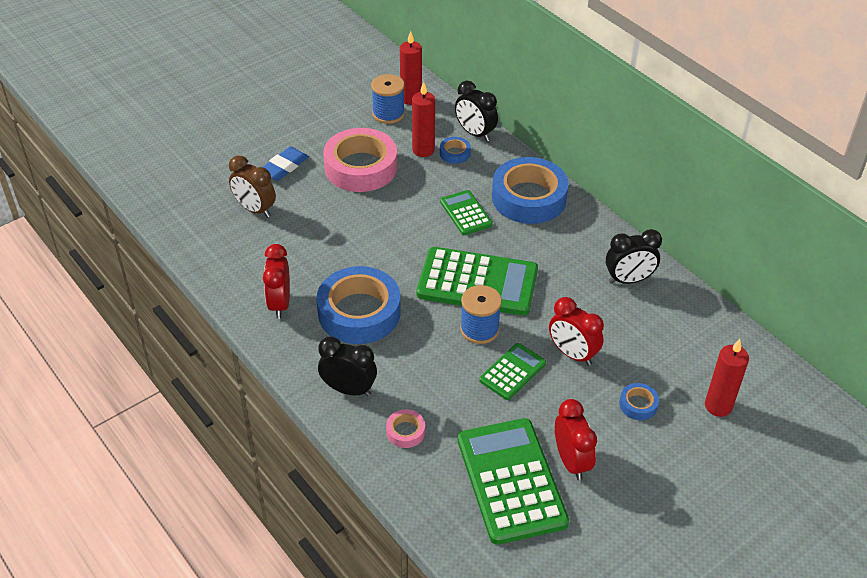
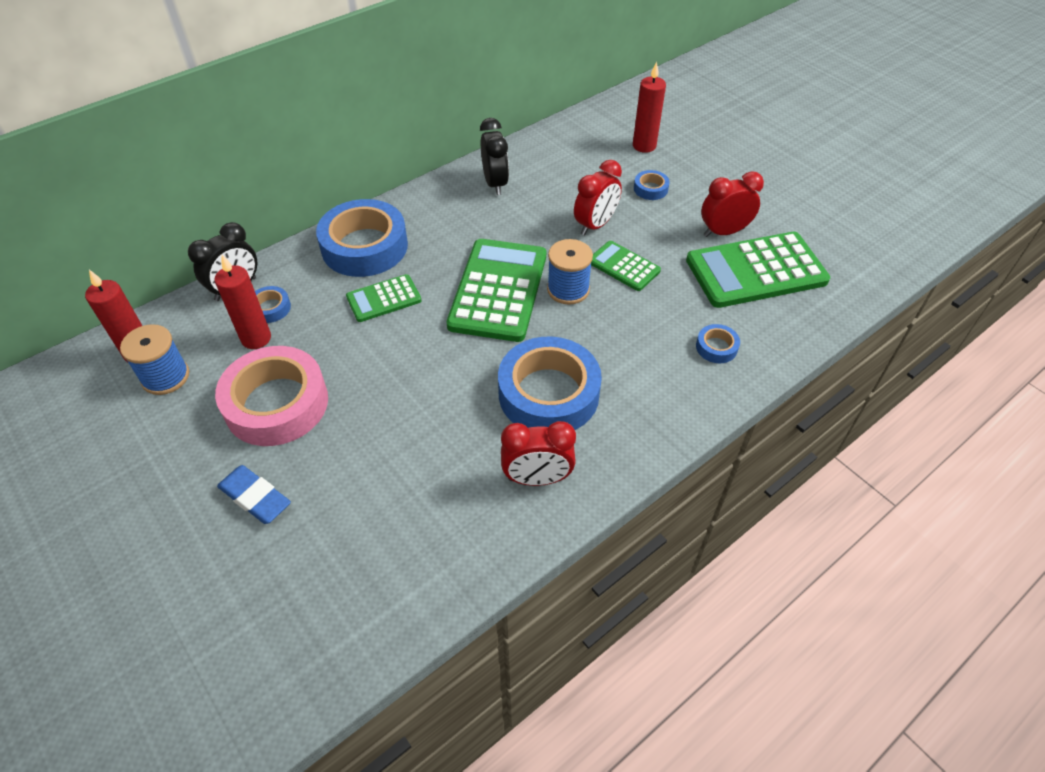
camera: 90 degrees left, 5 degrees up
brown clock [229,155,276,218] -> none
black clock [318,336,377,396] -> none
pink tape [386,409,425,448] -> blue tape [696,324,740,363]

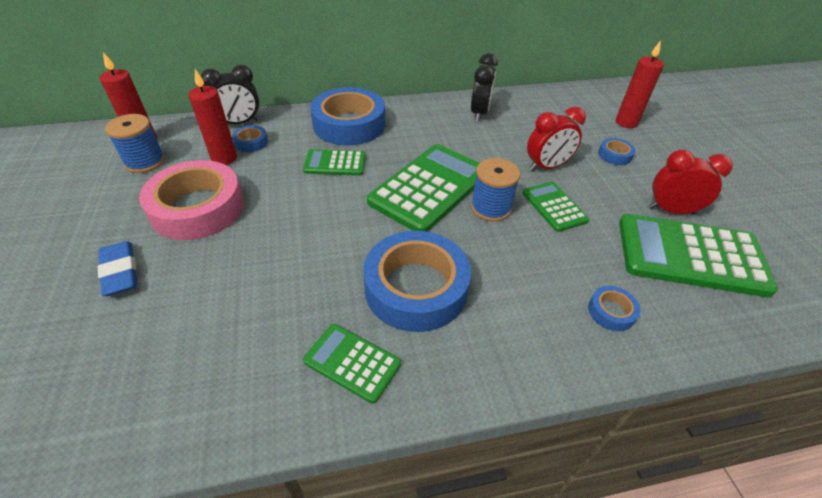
camera: 25 degrees right, 5 degrees down
red clock [501,421,576,486] -> green calculator [303,324,401,404]

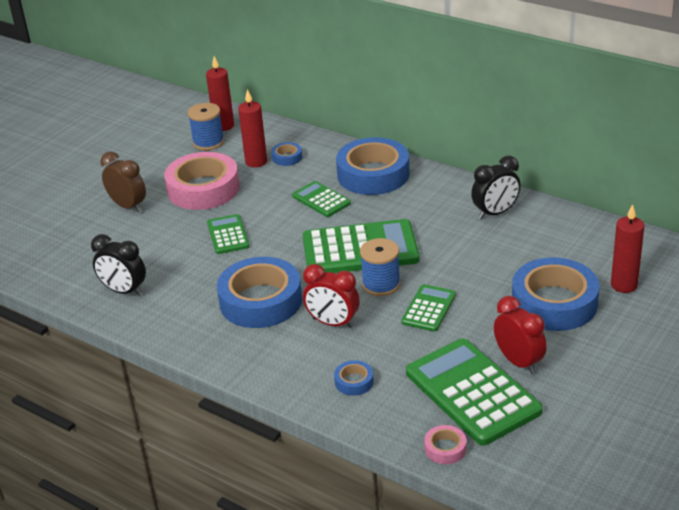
camera: 50 degrees right, 10 degrees down
blue eraser [97,241,137,296] -> brown clock [101,152,146,212]
black clock [201,65,259,124] -> black clock moved to [91,234,146,296]
green calculator [303,324,401,404] -> green calculator moved to [207,214,250,254]
red clock [527,107,586,171] -> red clock moved to [303,264,360,328]
blue tape [598,138,635,165] -> blue tape [512,257,599,331], size x2.33
none -> pink tape [424,425,467,464]

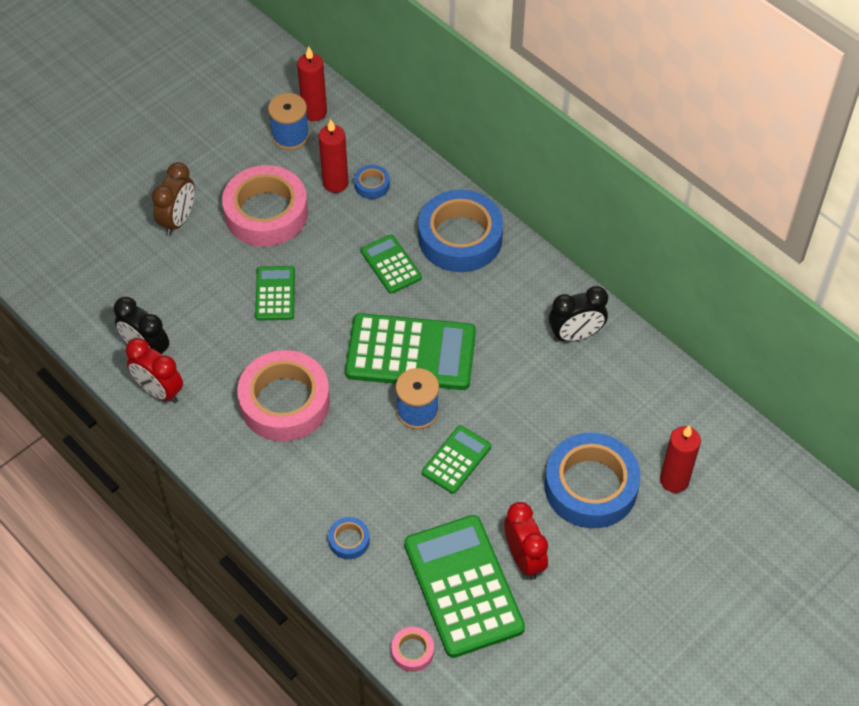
camera: 10 degrees right, 20 degrees up
brown clock [101,152,146,212] -> brown clock turned 60 degrees clockwise [152,162,195,236]
blue tape [217,257,302,328] -> pink tape [237,350,330,442]
red clock [303,264,360,328] -> red clock moved to [126,338,183,403]

